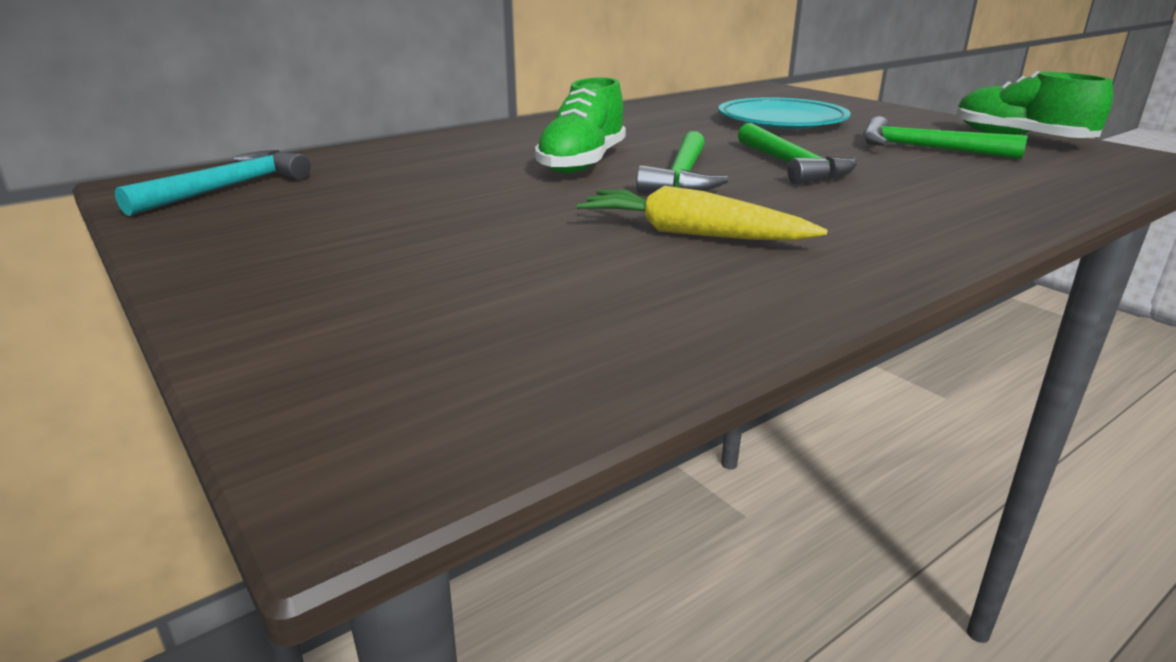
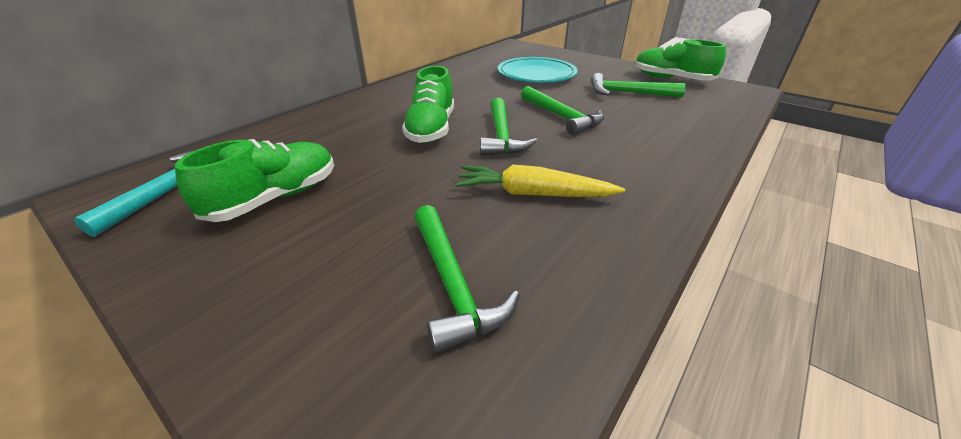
camera: 15 degrees left, 10 degrees up
none -> green shoe [175,139,334,222]
none -> green hammer [414,205,520,353]

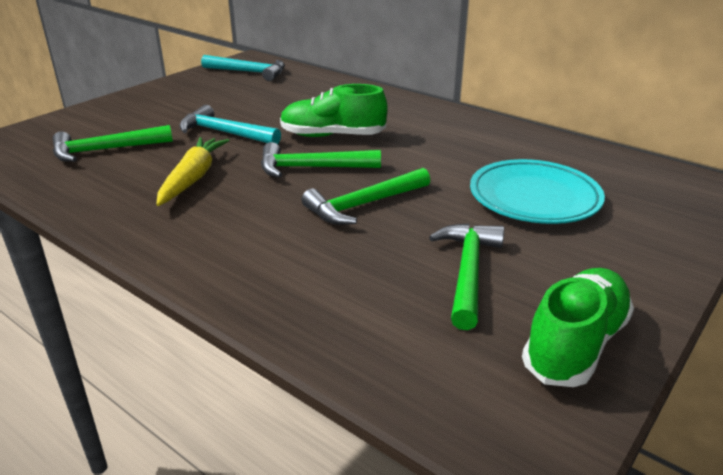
camera: 90 degrees right, 5 degrees down
green shoe [175,139,334,222] -> none
none -> turquoise hammer [179,105,281,144]

